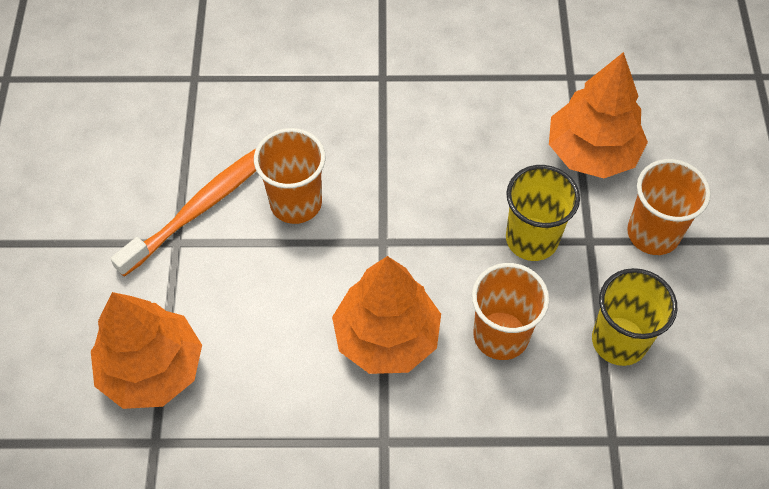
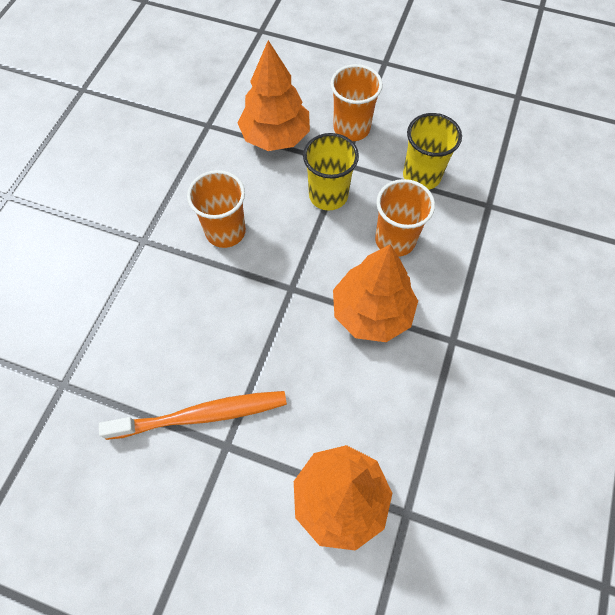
camera: 70 degrees left, 5 degrees up
orange toothbrush [110,149,256,277] -> orange toothbrush turned 105 degrees clockwise [99,391,287,440]
orange cup [254,128,325,224] -> orange cup moved to [187,170,246,248]

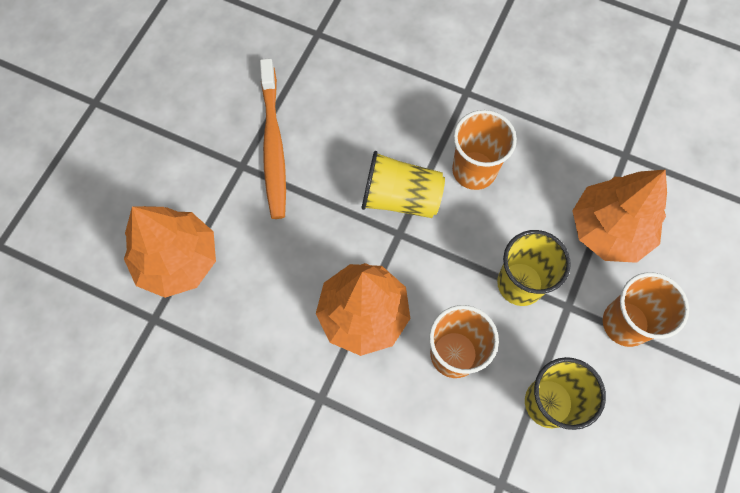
camera: 95 degrees right, 5 degrees up
none -> yellow cup [362,151,445,218]

